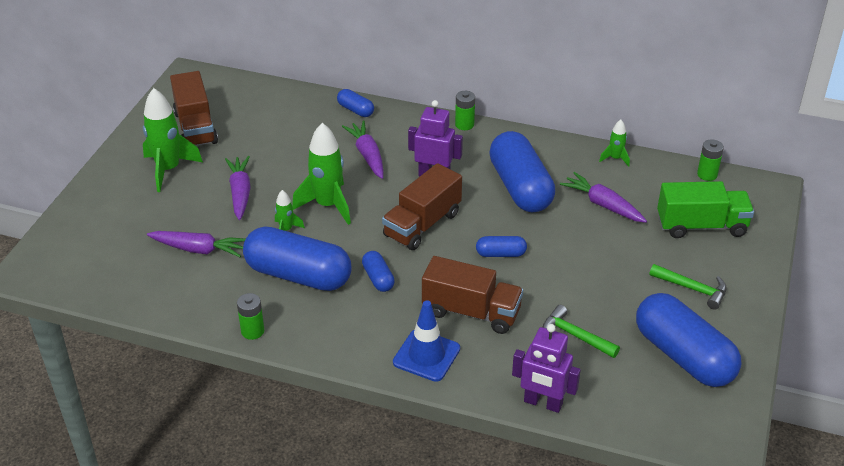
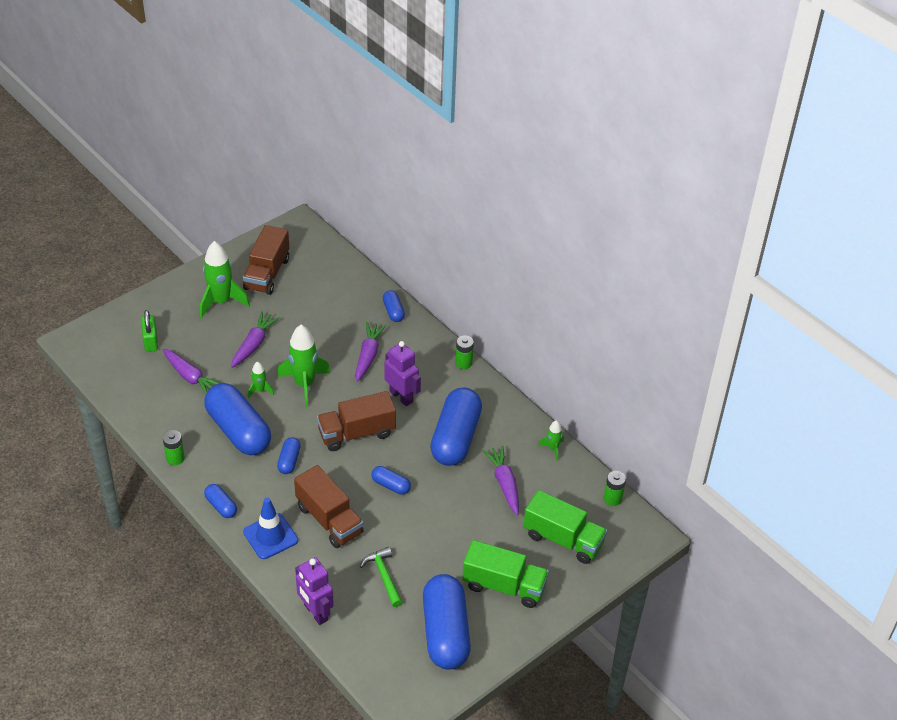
camera: 30 degrees right, 5 degrees up
green hammer [649,264,727,310] -> green truck [462,540,549,608]
none -> green padlock [141,310,158,352]
none -> blue capsule [204,484,237,518]

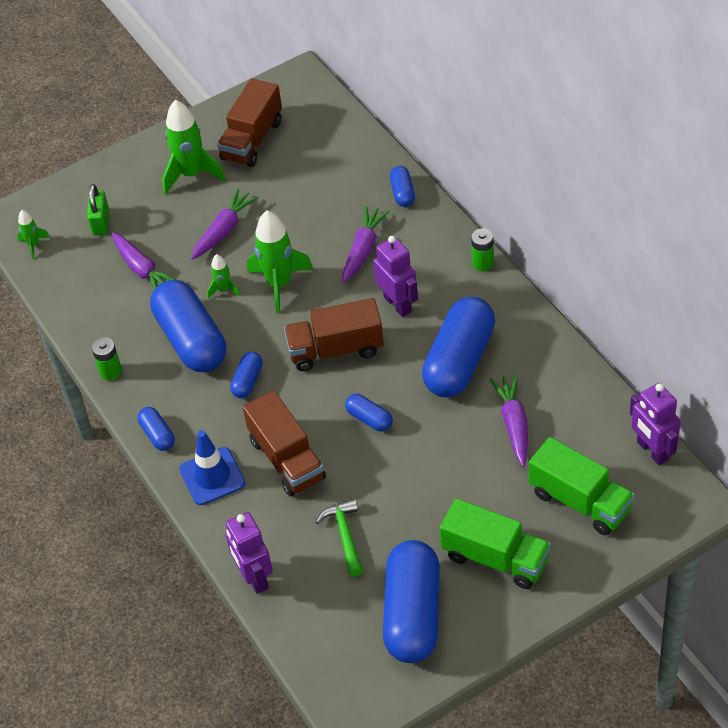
camera: 15 degrees right, 5 degrees up
green rocket [538,420,564,461] -> green rocket moved to [17,210,50,259]
green battery [604,471,626,506] -> purple robot [630,383,681,465]

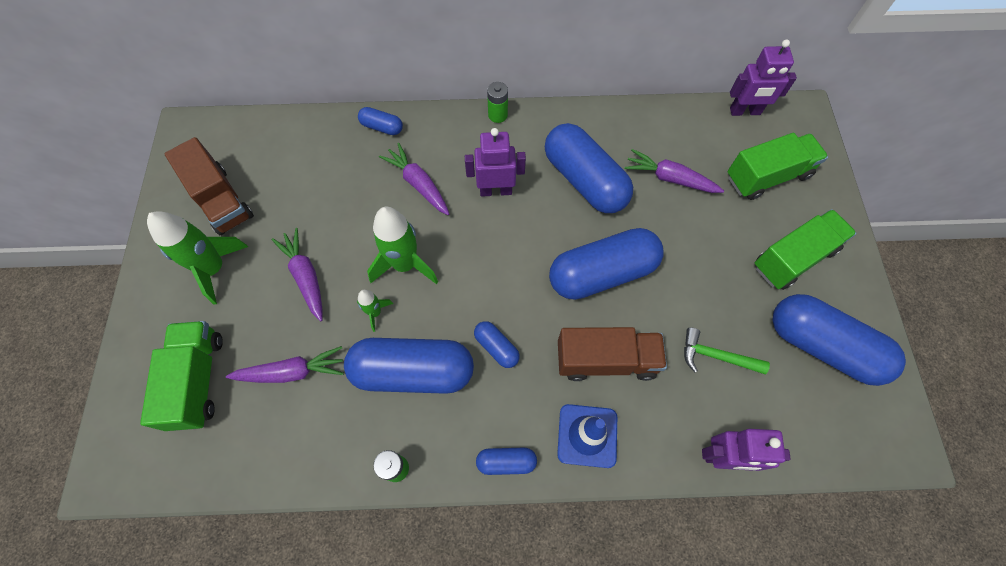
camera: 65 degrees left, 15 degrees up
green rocket [17,210,50,259] -> none
green padlock [87,184,109,236] -> green truck [140,321,223,431]
brown truck [284,298,384,371] -> none
blue capsule [345,394,393,432] -> blue capsule [549,228,664,300], size x2.19

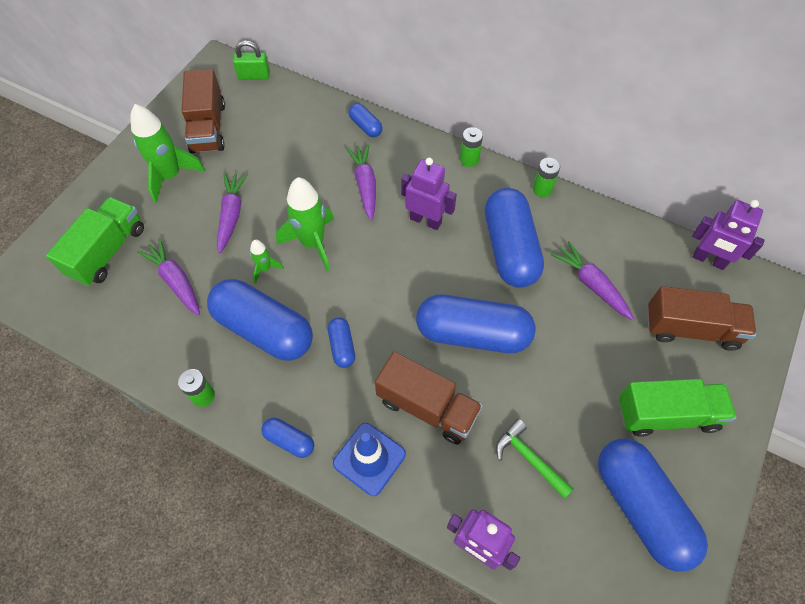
camera: 30 degrees right, 5 degrees down
purple carrot [226,346,344,383] -> purple carrot turned 150 degrees counterclockwise [137,238,200,315]
green truck [728,133,828,200] -> brown truck [647,286,756,351]
none -> green padlock [233,40,270,80]
none -> green battery [533,158,560,197]

